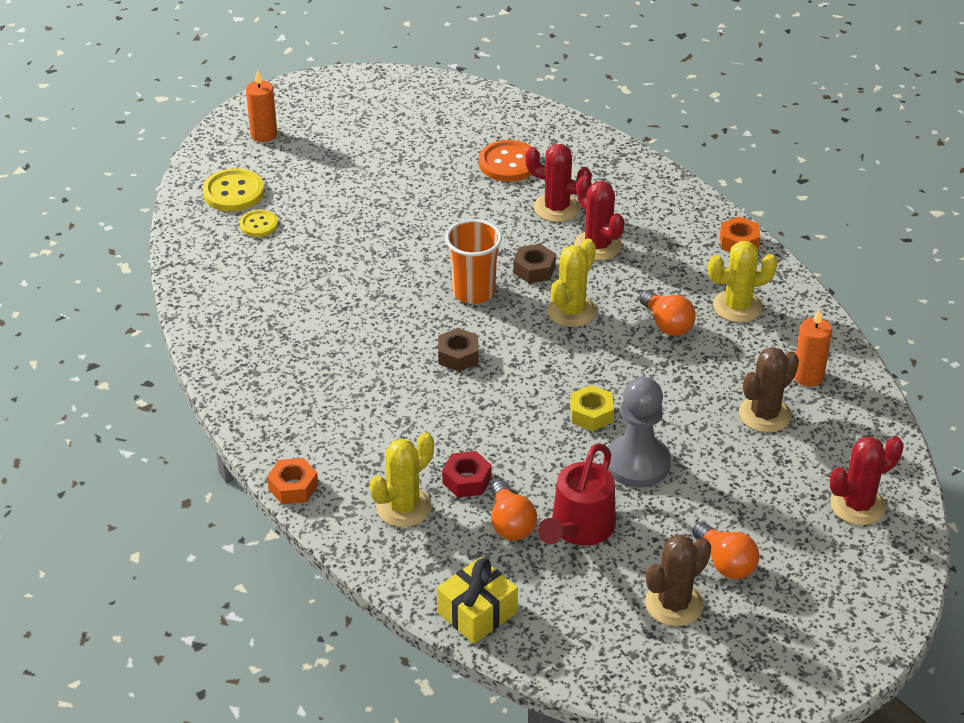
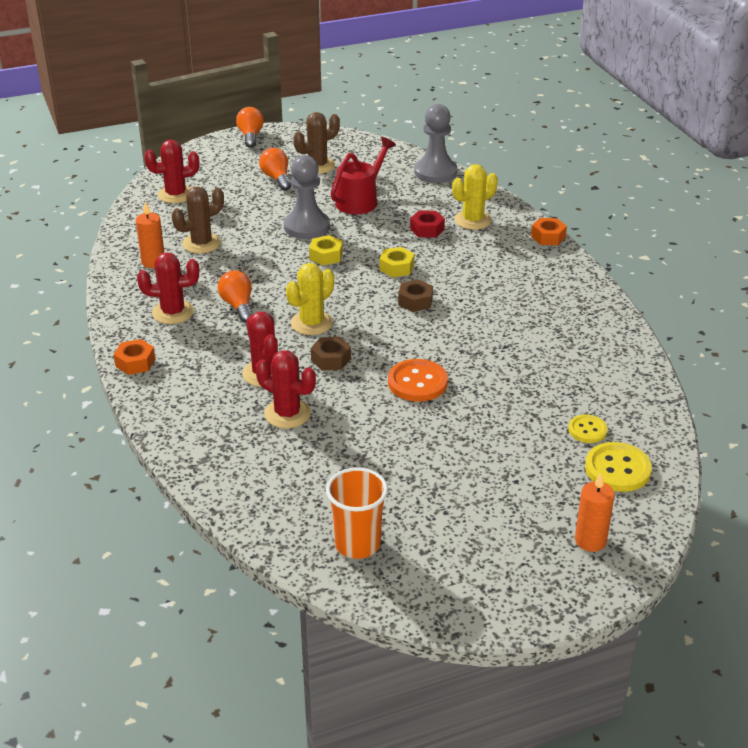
camera: 170 degrees left, 5 degrees down
yellow gift [437,557,518,644] -> grey pawn [414,104,457,183]
orange cup [445,219,502,304] -> orange cup moved to [326,467,388,559]
orange button [479,140,532,182] -> orange button moved to [388,359,448,402]
orange light bulb [491,480,537,541] -> orange light bulb moved to [236,107,264,148]
yellow cactus [708,241,778,322] -> red cactus [137,252,199,324]
none -> yellow nut [379,247,414,277]

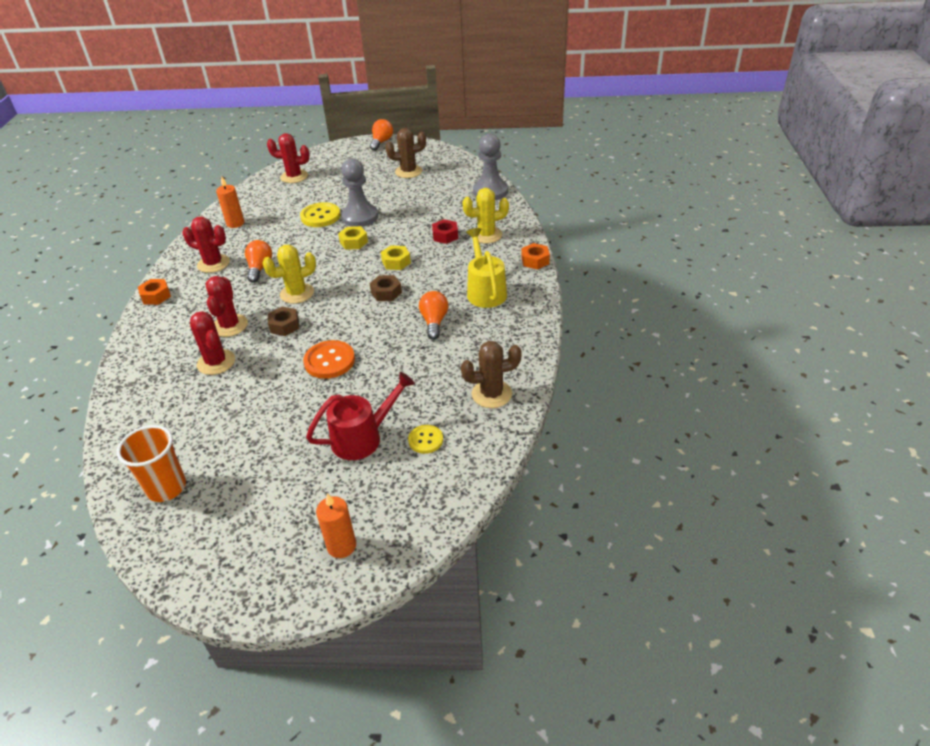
camera: 25 degrees right, 5 degrees up
brown cactus [172,186,224,254] -> brown cactus moved to [461,341,522,408]
orange light bulb [259,148,291,191] -> orange light bulb moved to [419,291,448,340]
red watering can [331,137,396,214] -> red watering can moved to [306,372,415,460]
yellow button [585,442,652,492] -> yellow button moved to [300,202,340,227]
none -> yellow watering can [466,228,507,308]

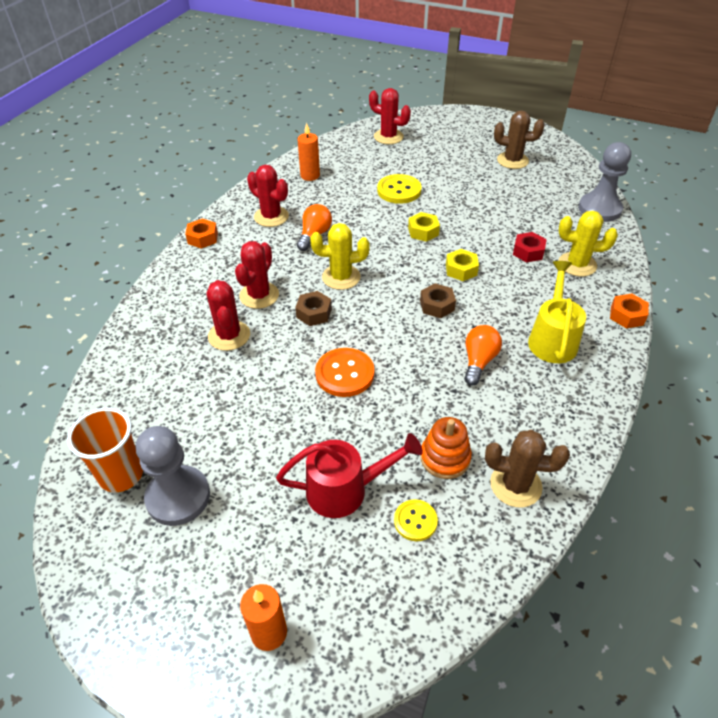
camera: 20 degrees right, 5 degrees up
grey pawn [341,158,378,227] -> grey pawn moved to [136,426,210,526]
orange light bulb [370,119,393,151] -> none
none -> orange stacking toy [420,417,472,479]

